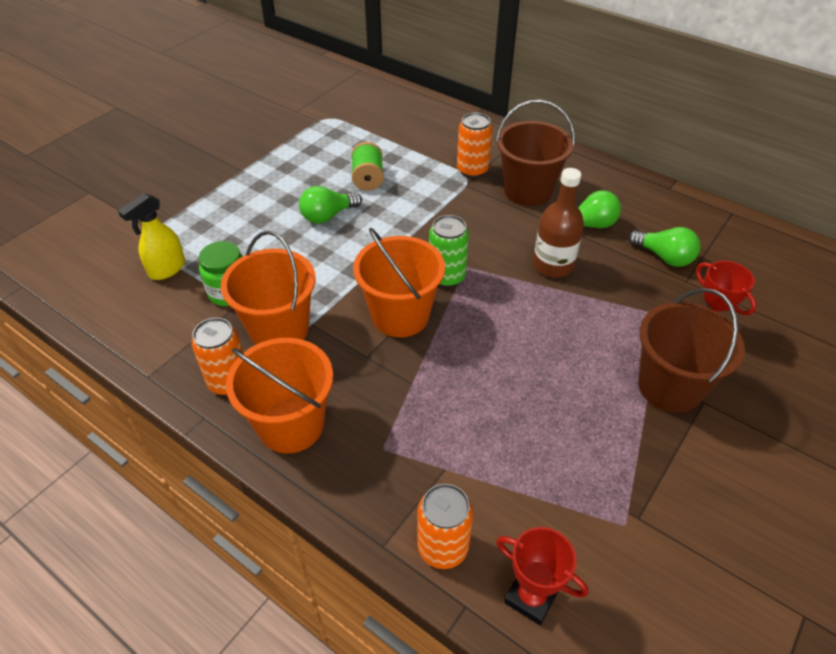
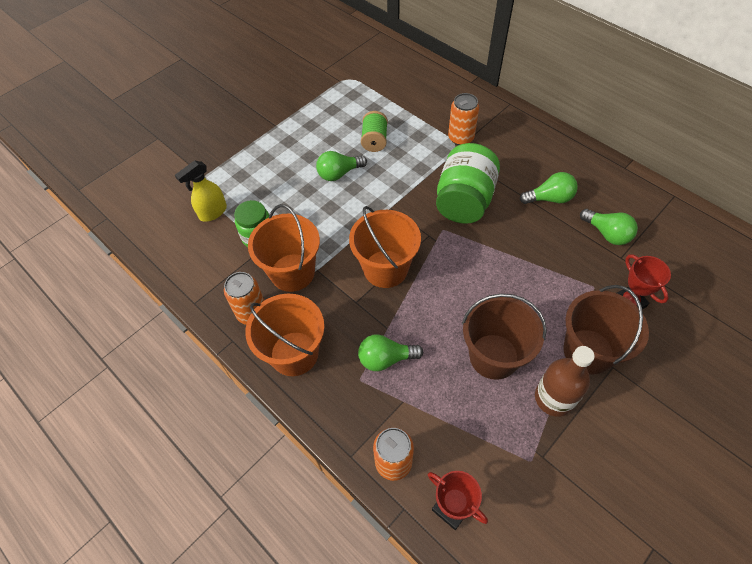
camera: 10 degrees right, 10 degrees up
green can [429,215,469,287] -> none
brown bucket [496,99,575,206] -> brown bucket moved to [462,294,547,380]
brown bottle [533,168,584,278] -> brown bottle moved to [535,346,595,417]
none -> green light bulb [358,334,423,371]
none -> green jar [436,143,500,224]

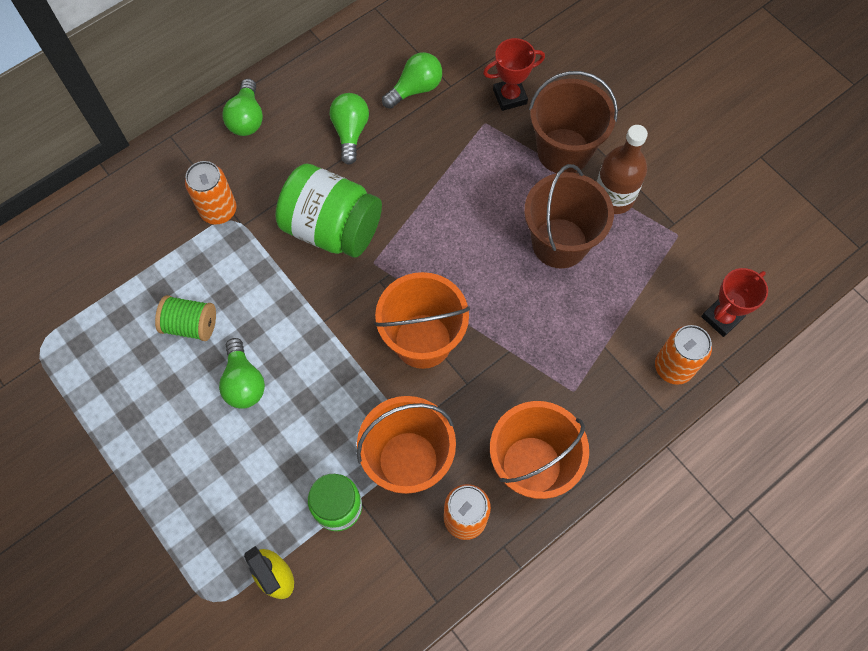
camera: 85 degrees left, 10 degrees up
green light bulb [358,334,423,371] -> green light bulb moved to [222,79,263,136]

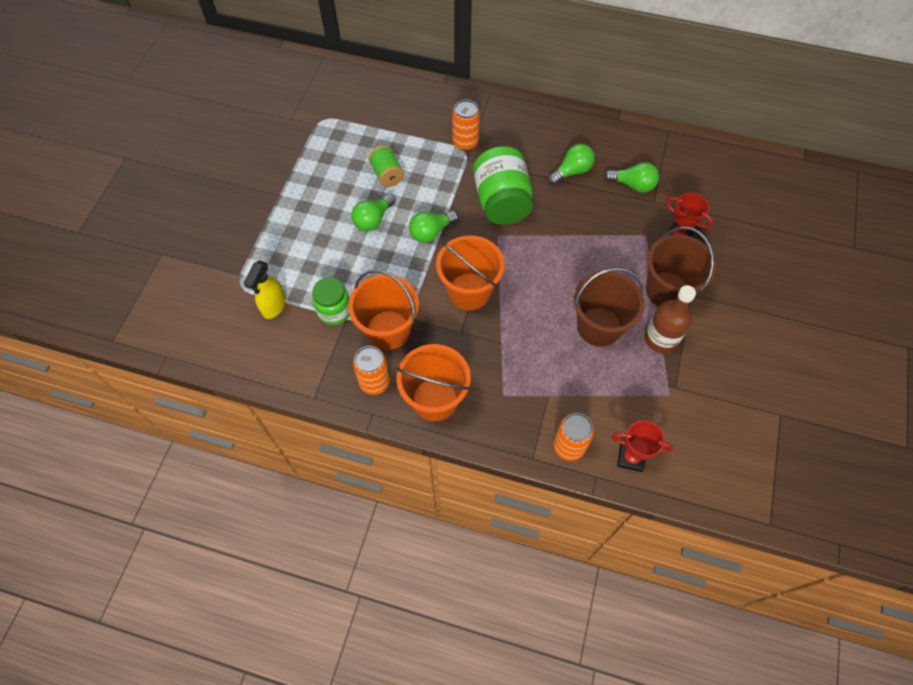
camera: 55 degrees right, 5 degrees down
green light bulb [222,79,263,136] -> green light bulb moved to [409,211,458,243]

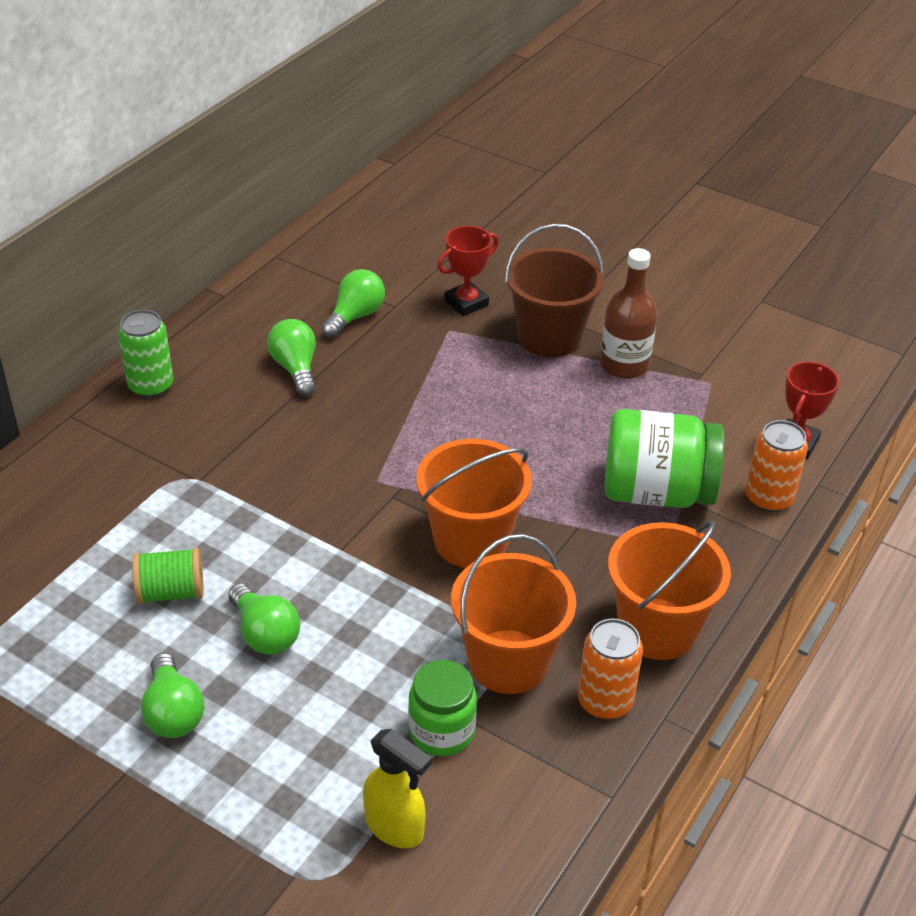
camera: 75 degrees left, 20 degrees down
green light bulb [409,211,458,243] -> green light bulb moved to [141,653,204,738]
orange can [452,99,480,151] -> none
green jar [473,146,533,225] -> green jar moved to [604,409,725,508]
brown bucket [574,267,645,347] -> none
none -> green can [118,310,173,398]

